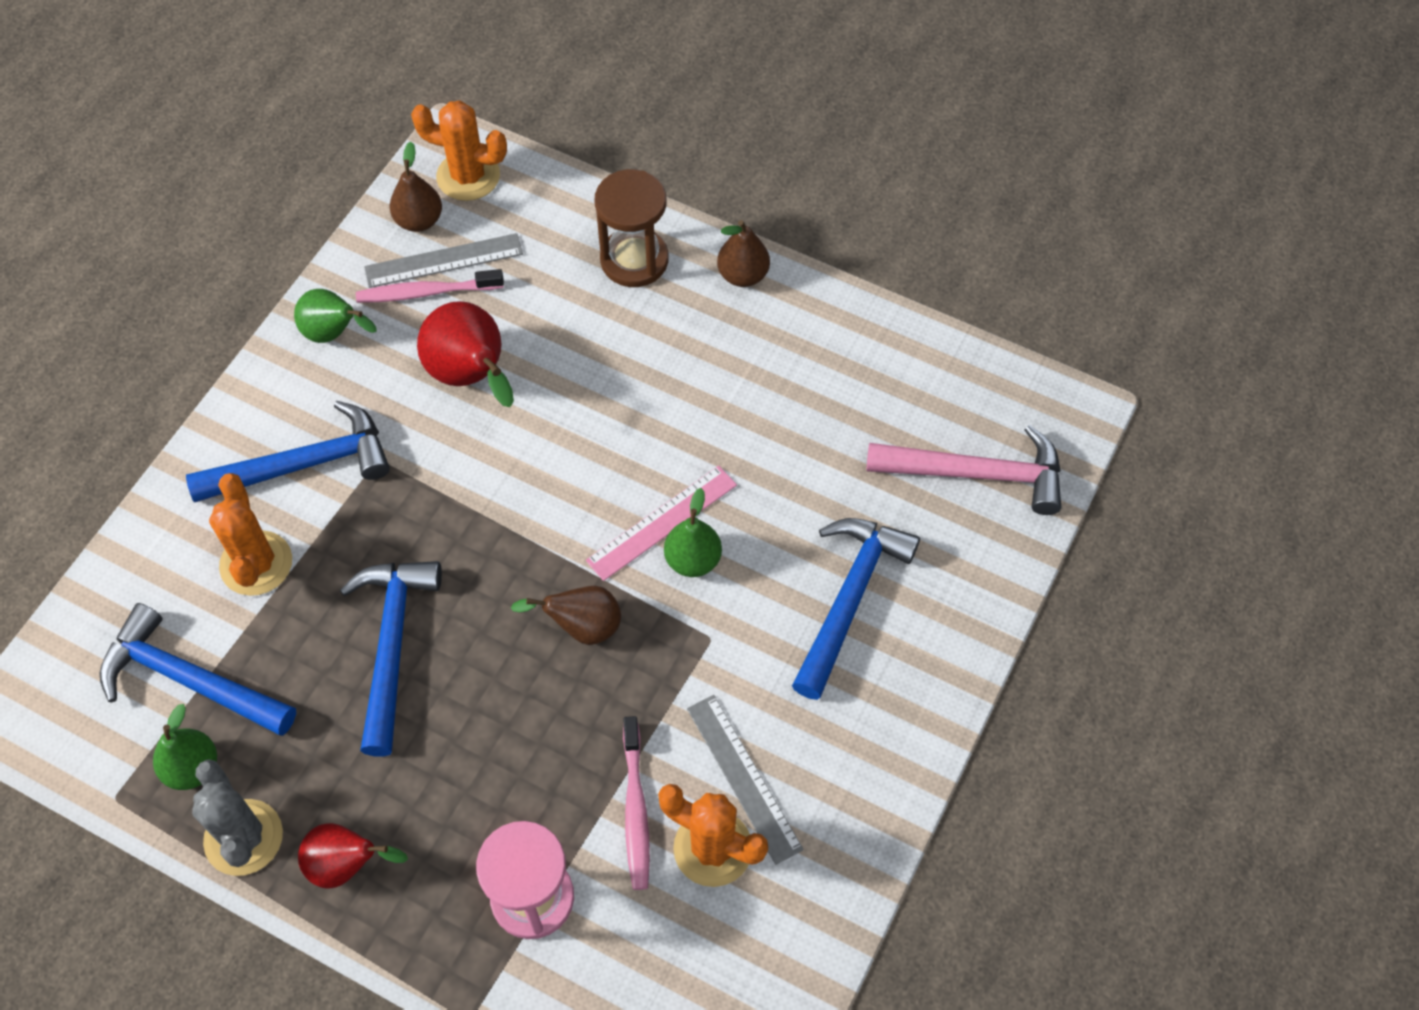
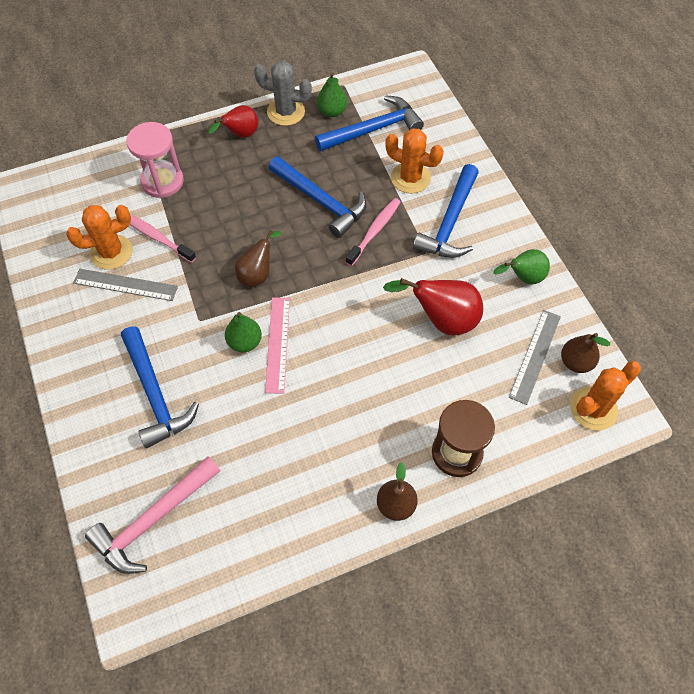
camera: 130 degrees right, 0 degrees up
pink toothbrush [356,269,504,303] -> pink toothbrush moved to [346,198,401,266]

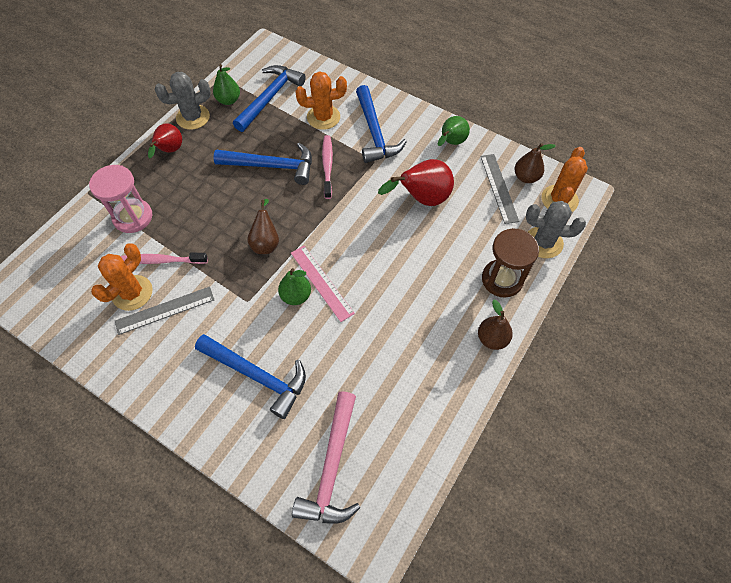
camera: 35 degrees left, 0 degrees up
none -> grey cactus [526,201,586,258]

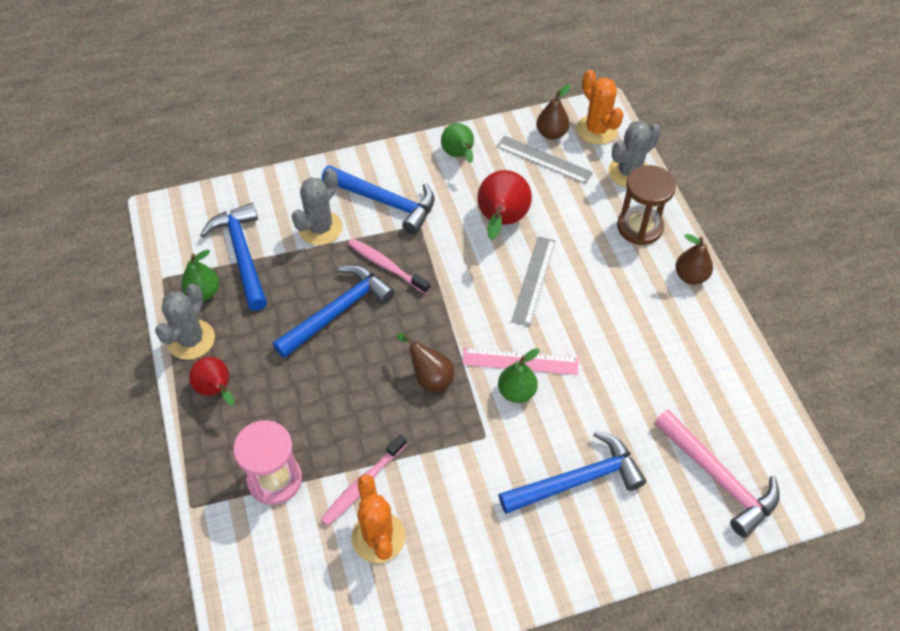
camera: 50 degrees left, 5 degrees down
grey ruler [115,286,214,335] -> grey ruler moved to [511,236,555,326]
orange cactus [295,71,347,130] -> grey cactus [292,168,342,245]

